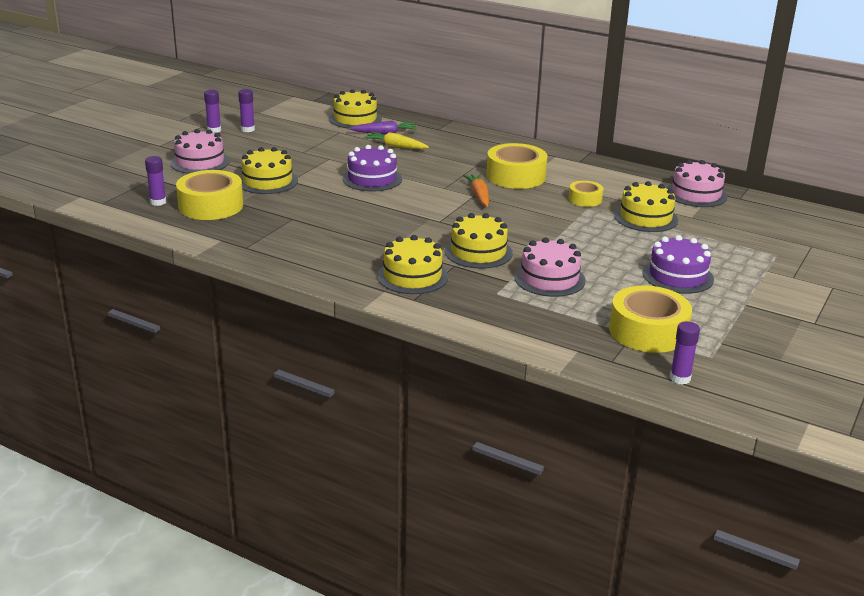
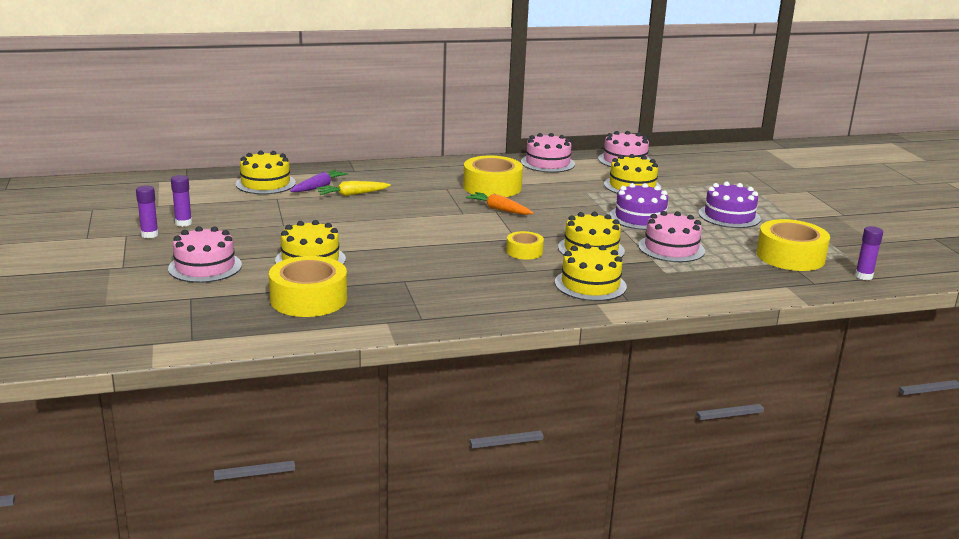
camera: 45 degrees left, 5 degrees down
purple glue stick [145,156,166,206] -> none
purple cake [343,145,402,191] -> purple cake moved to [609,183,668,230]
yellow tape [569,181,603,207] -> yellow tape moved to [506,231,544,260]
none -> pink cake [521,133,575,173]

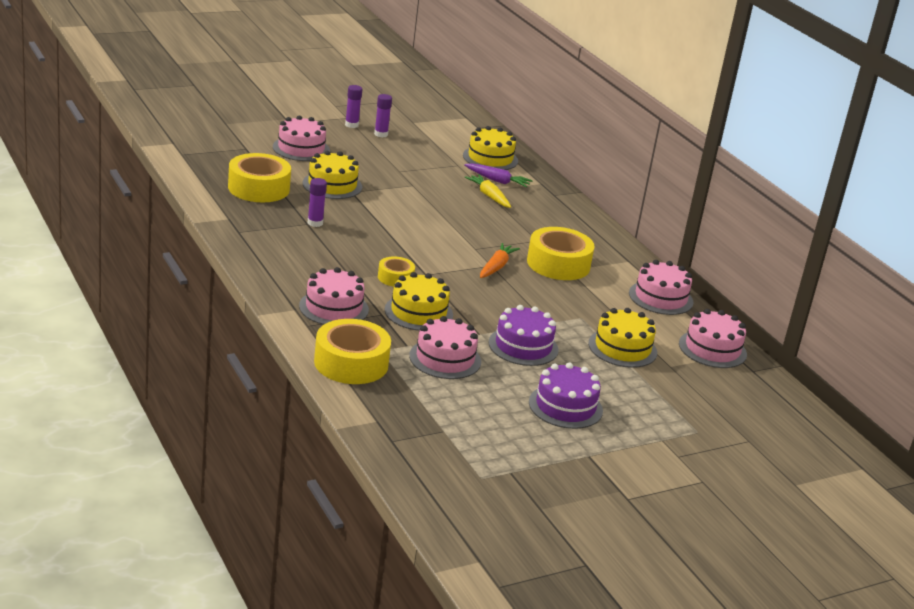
camera: 75 degrees right, 5 degrees up
yellow cake [555,243,627,301] -> pink cake [299,267,369,325]
yellow tape [756,219,830,271] -> yellow tape moved to [314,319,391,384]
purple glue stick [855,226,883,280] -> purple glue stick moved to [308,178,327,227]

